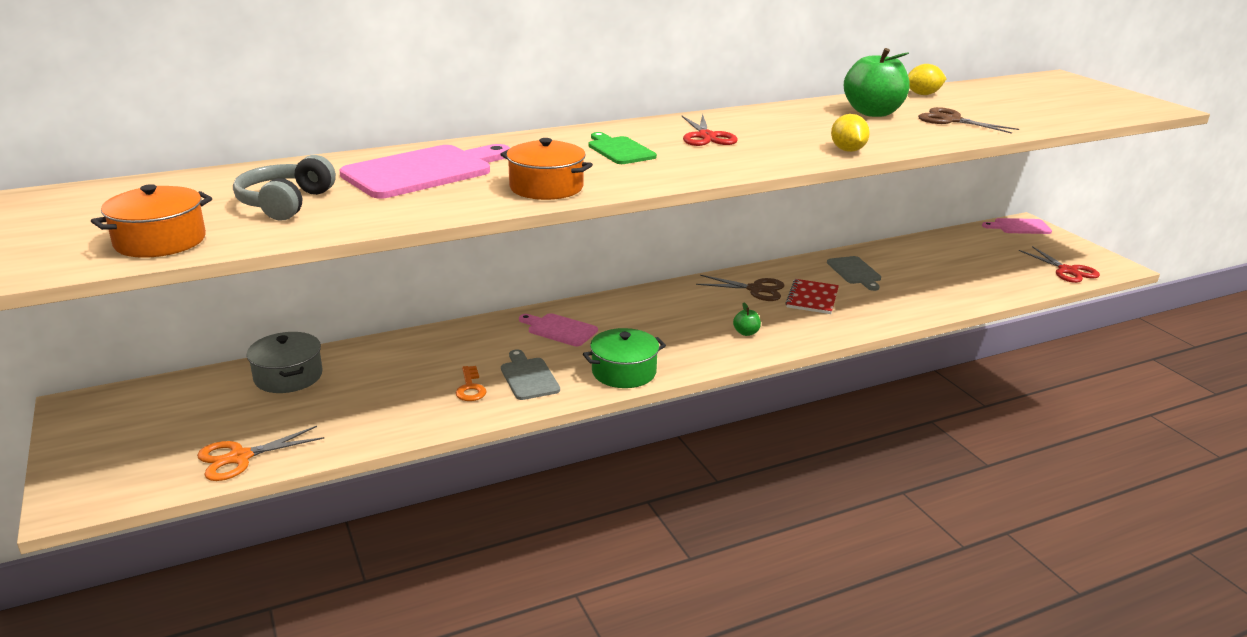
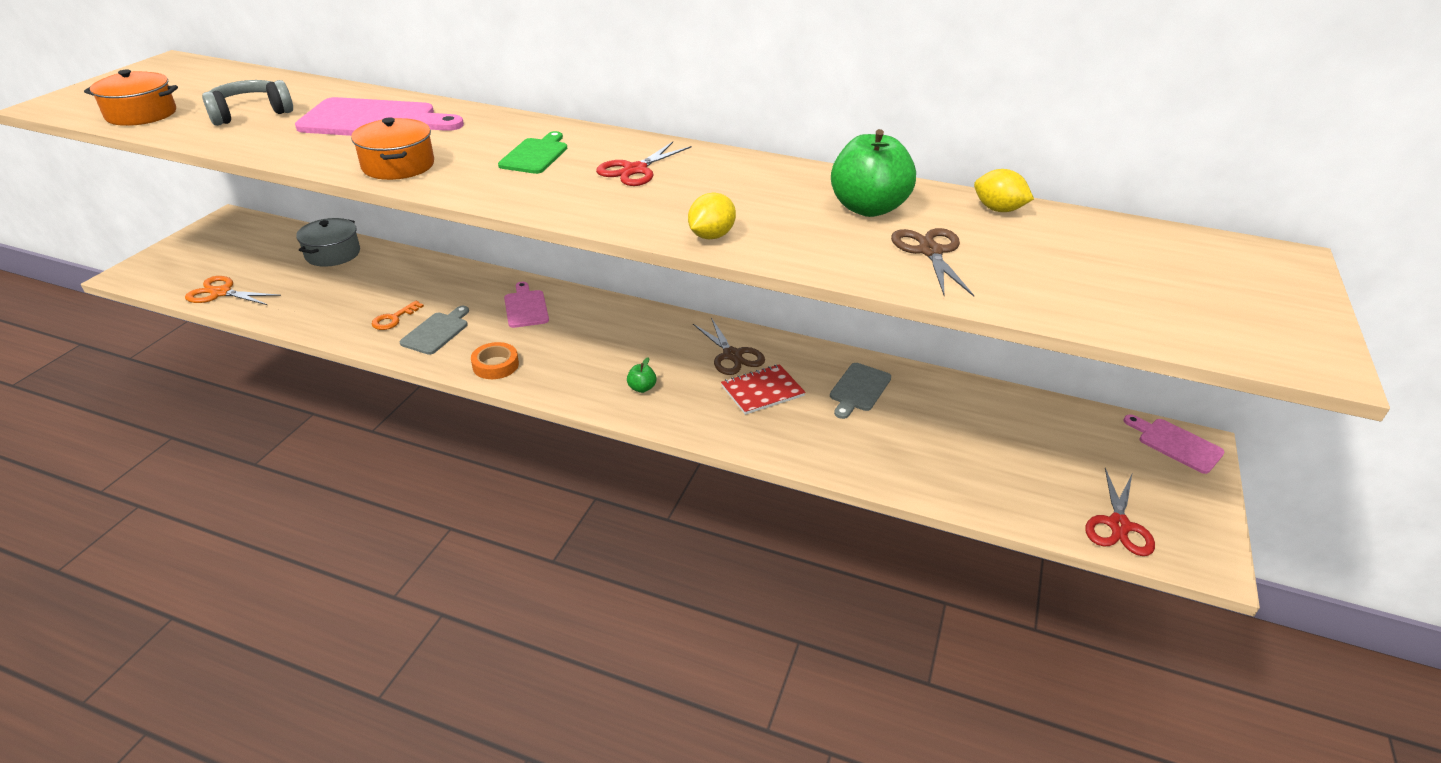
camera: 45 degrees right, 10 degrees up
green pot [583,328,666,388] -> orange tape [471,342,519,379]

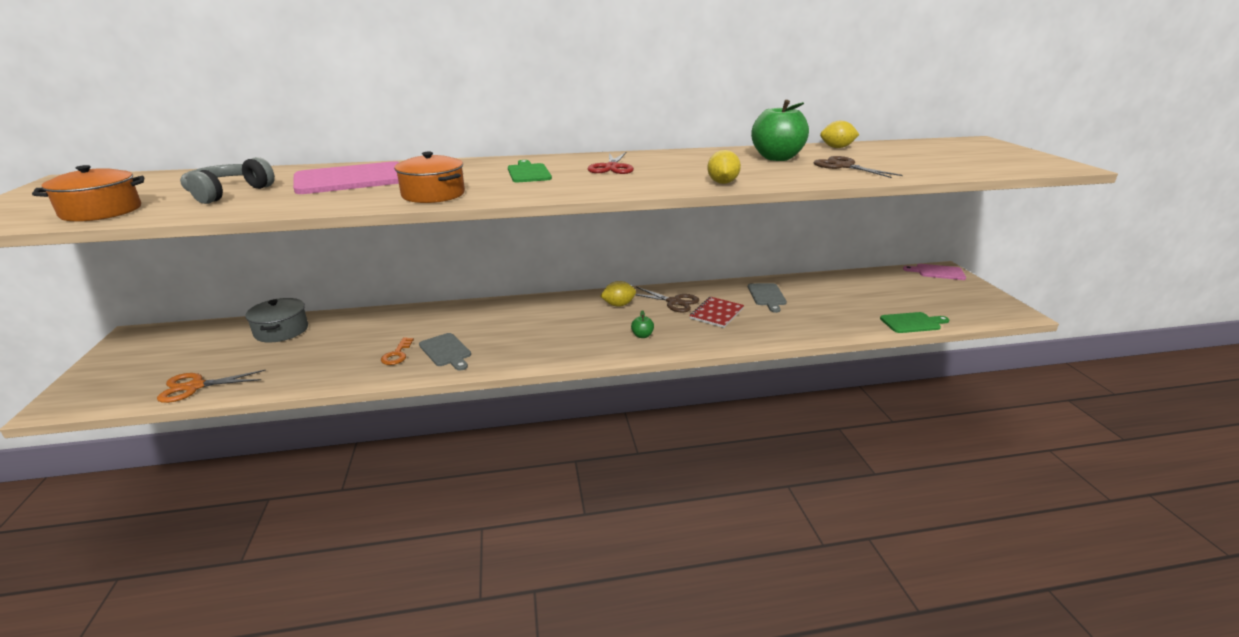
camera: 30 degrees left, 10 degrees down
grey cutting board [400,306,469,355] -> grey cutting board turned 150 degrees clockwise [419,333,471,371]
orange tape [471,342,519,379] -> none
pink cutting board [504,282,549,328] -> none
red scissors [1086,468,1155,556] -> none
none -> yellow lemon [600,281,636,307]
none -> green cutting board [880,312,949,333]

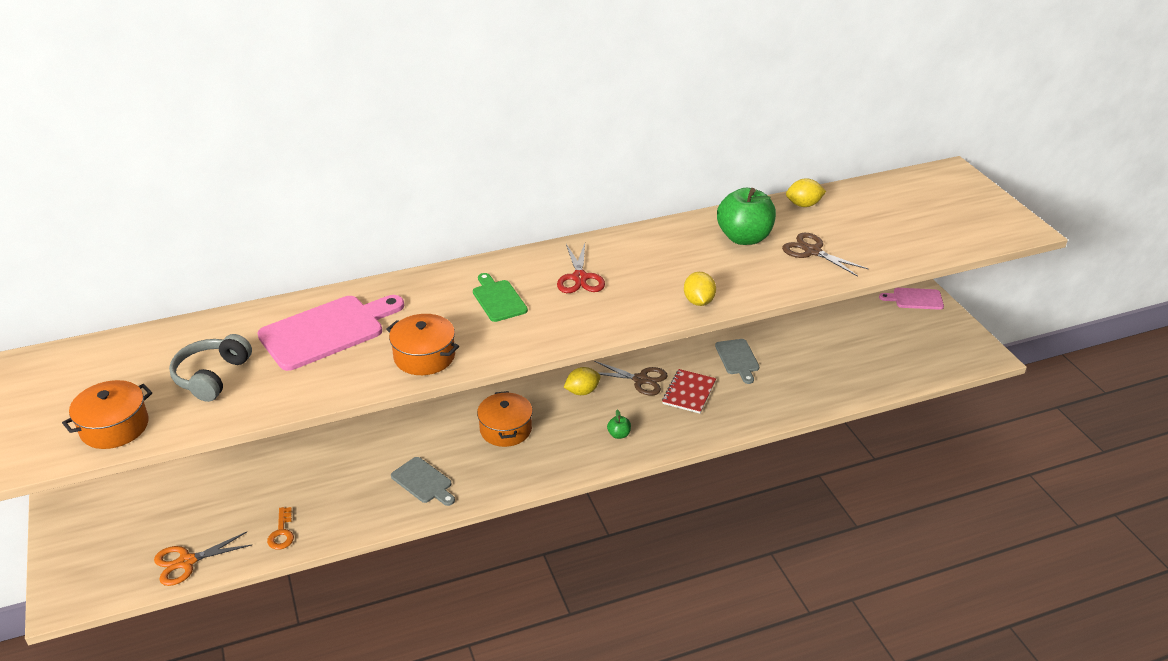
camera: 10 degrees left, 10 degrees up
grey pot [245,298,308,343] -> none
orange key [381,337,414,365] -> orange key moved to [267,507,294,550]
green cutting board [880,312,949,333] -> none
none -> orange pot [477,391,533,447]

